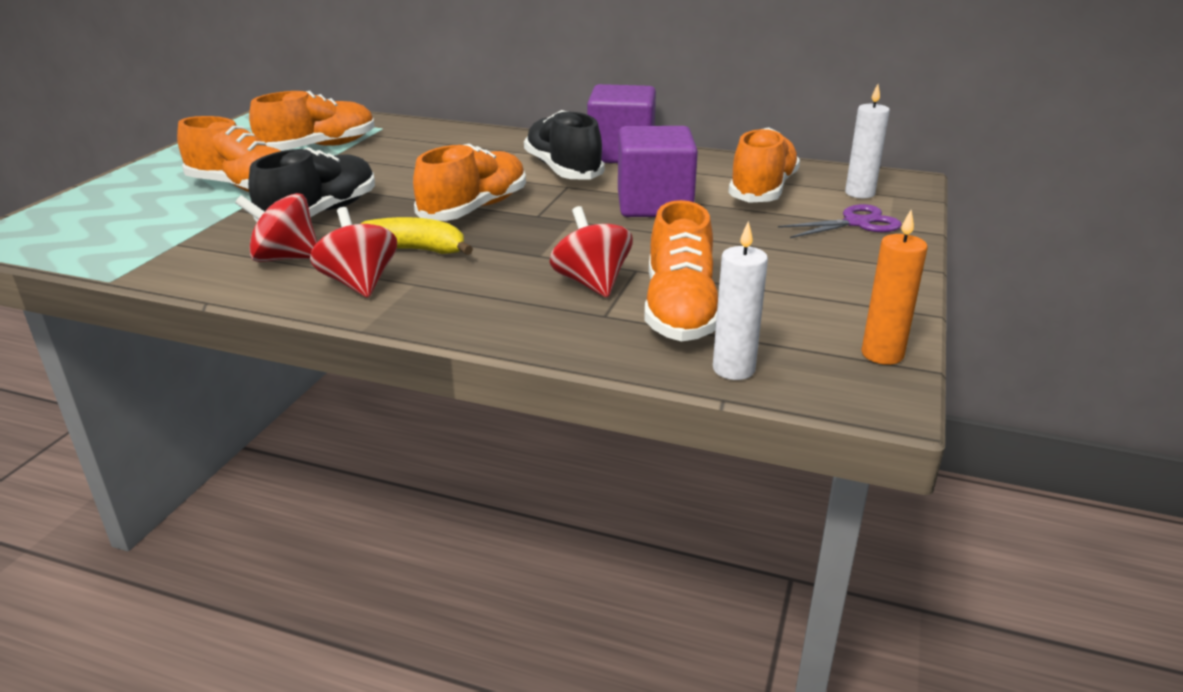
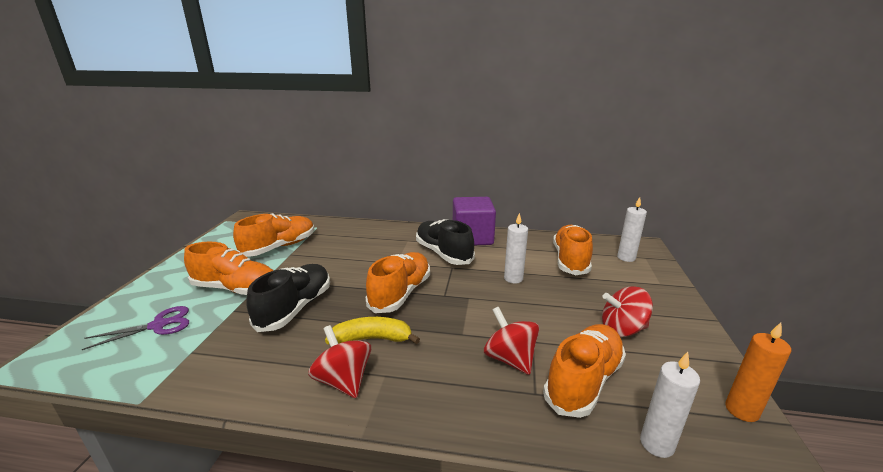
camera: 10 degrees left, 5 degrees down
red spinning top [235,193,317,262] -> red spinning top moved to [602,286,653,337]
purple cube [618,126,698,217] -> white candle [504,213,528,284]
orange shoe [644,200,718,341] -> orange shoe turned 135 degrees counterclockwise [543,324,626,418]
purple scissors [778,204,902,238] -> purple scissors moved to [81,306,189,350]

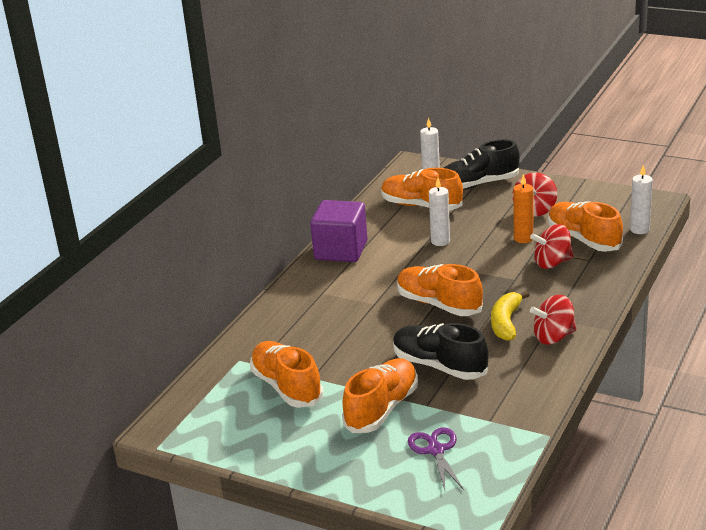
camera: 70 degrees left, 5 degrees up
black shoe [416,219,475,265] -> black shoe moved to [444,139,520,190]
orange candle [725,323,791,422] -> orange candle moved to [513,174,533,243]

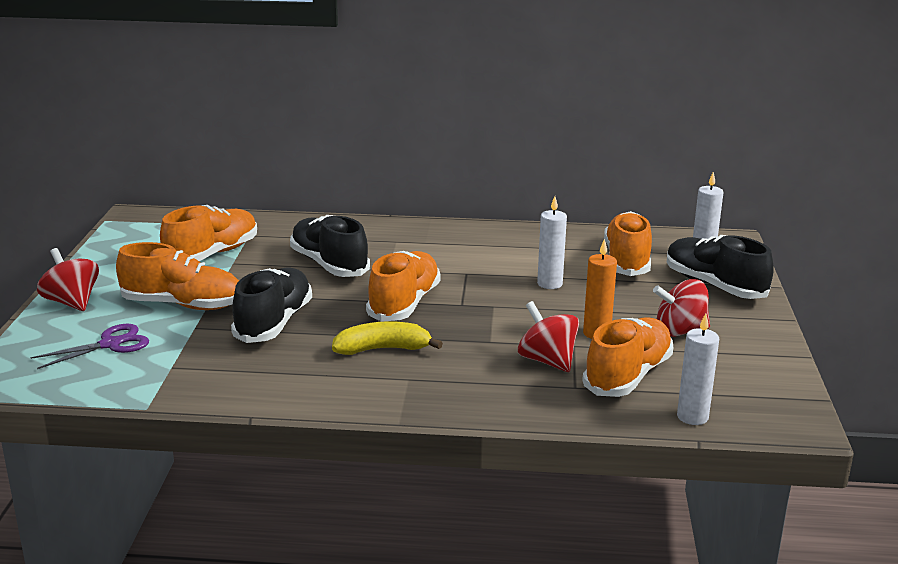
camera: 65 degrees right, 5 degrees down
purple cube [310,200,367,262] -> none
red spinning top [530,295,577,344] -> red spinning top moved to [37,248,99,311]
none -> black shoe [290,215,370,277]

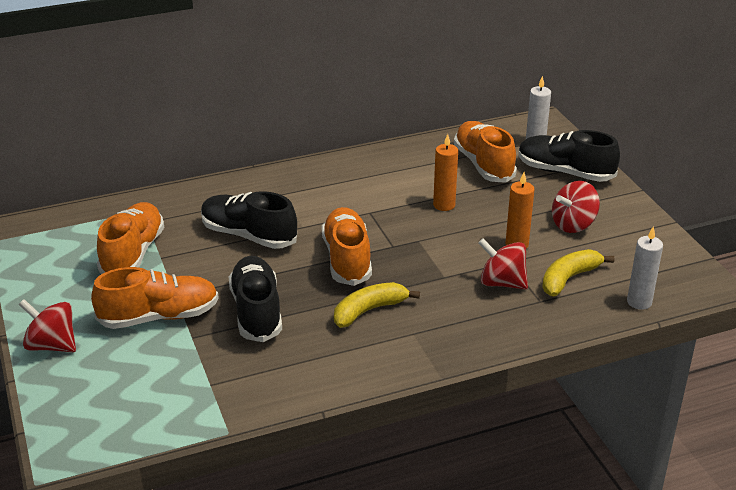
camera: 25 degrees left, 10 degrees up
purple scissors [30,324,149,369] -> none
white candle [537,196,567,289] -> orange candle [433,134,458,211]
orange shoe [583,317,673,397] -> yellow banana [542,249,614,297]

